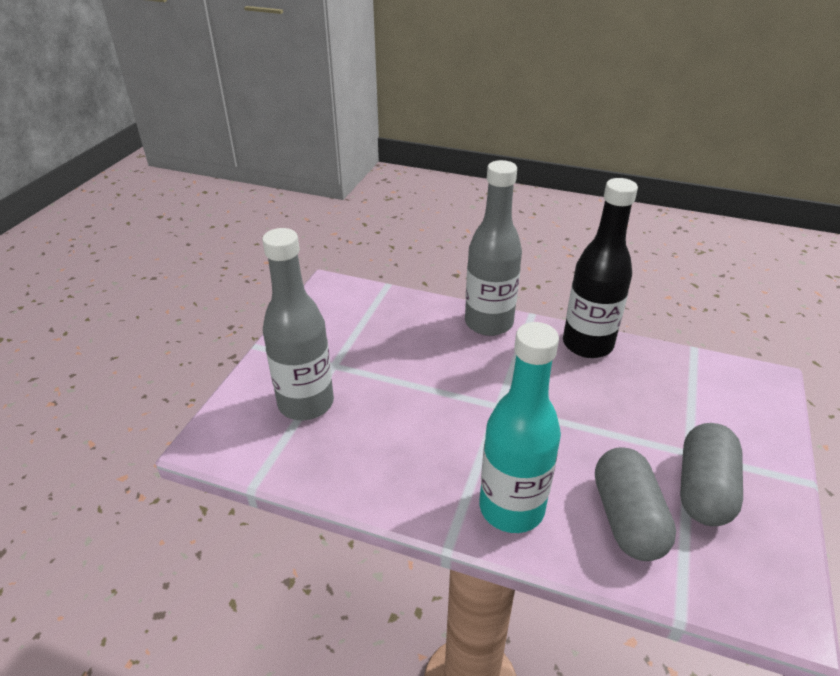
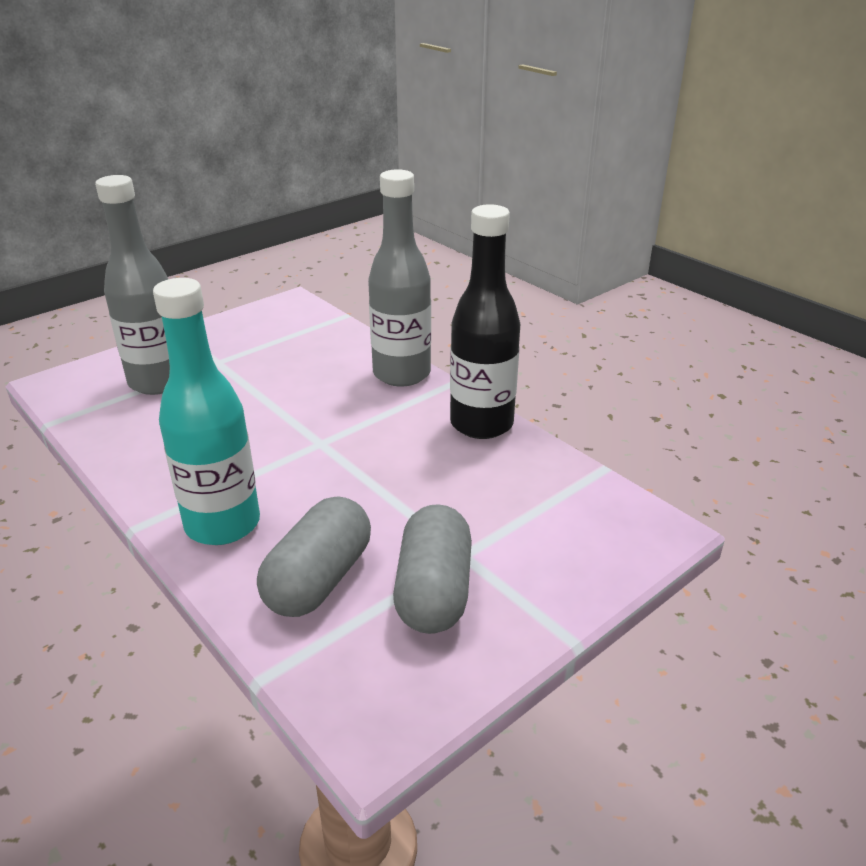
camera: 30 degrees right, 5 degrees down
grey capsule [680,423,743,526] -> grey capsule turned 45 degrees counterclockwise [393,504,472,634]

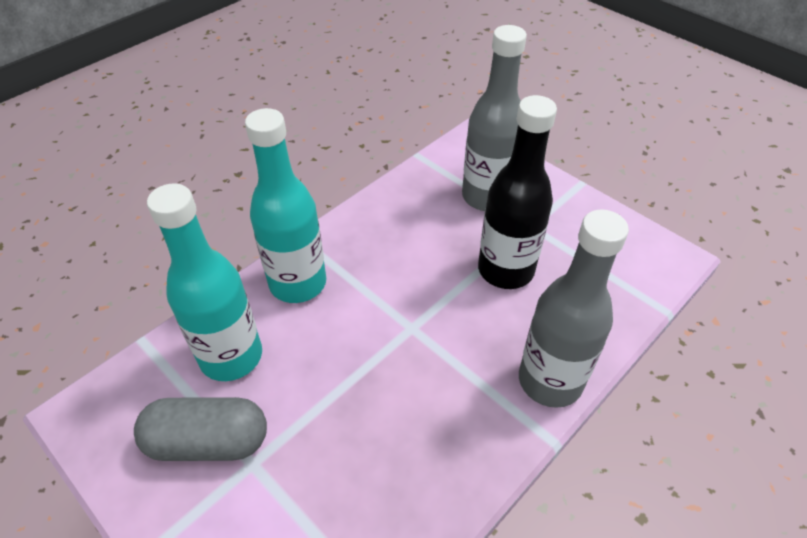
camera: 85 degrees right, 15 degrees up
grey capsule [257,496,371,617] -> turquoise bottle [147,184,262,381]
black bottle [450,204,520,439] -> black bottle moved to [478,95,557,289]

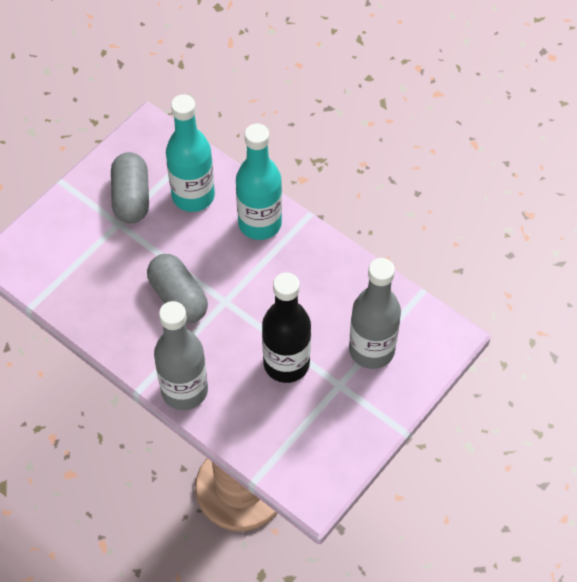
camera: 85 degrees right, 10 degrees up
none -> grey capsule [147,254,208,324]

